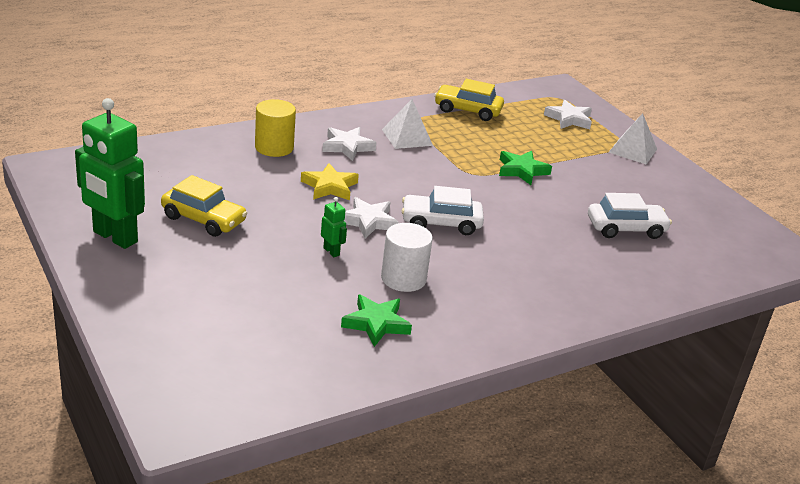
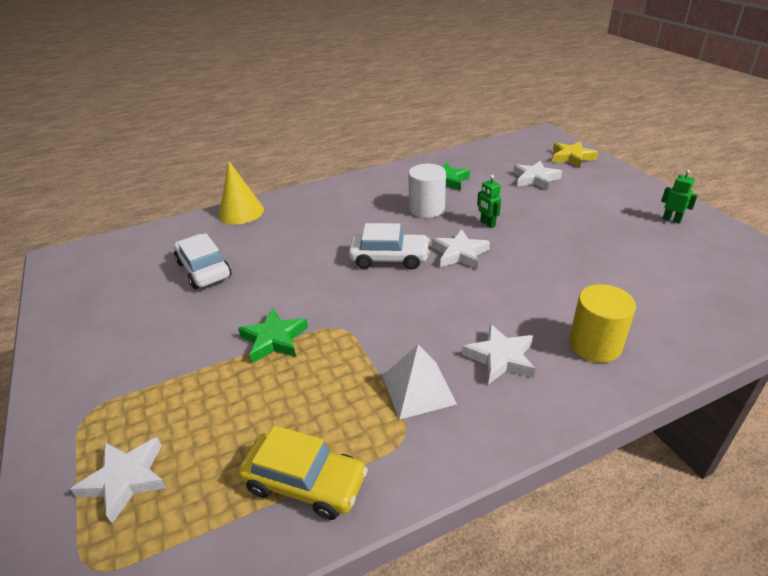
camera: 170 degrees left, 5 degrees up
green robot [75,98,145,249] -> green robot [661,169,698,224], size x0.43
yellow car [161,175,247,237] -> none
yellow star [301,163,359,200] -> yellow star moved to [552,141,598,168]
white car [588,193,672,239] -> white car turned 60 degrees clockwise [174,233,231,289]
white pyramid [609,113,657,164] -> none
none -> yellow cone [218,161,264,224]
none -> white star [513,161,562,190]

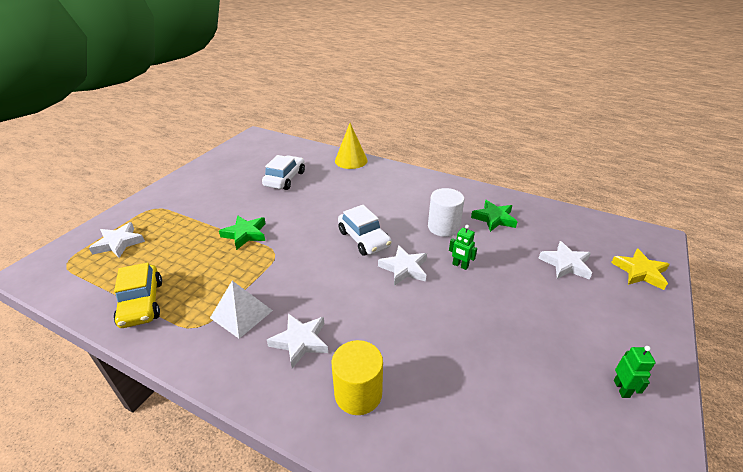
camera: 50 degrees right, 0 degrees up
green robot [477,175,501,228] -> green robot turned 75 degrees counterclockwise [449,225,477,270]

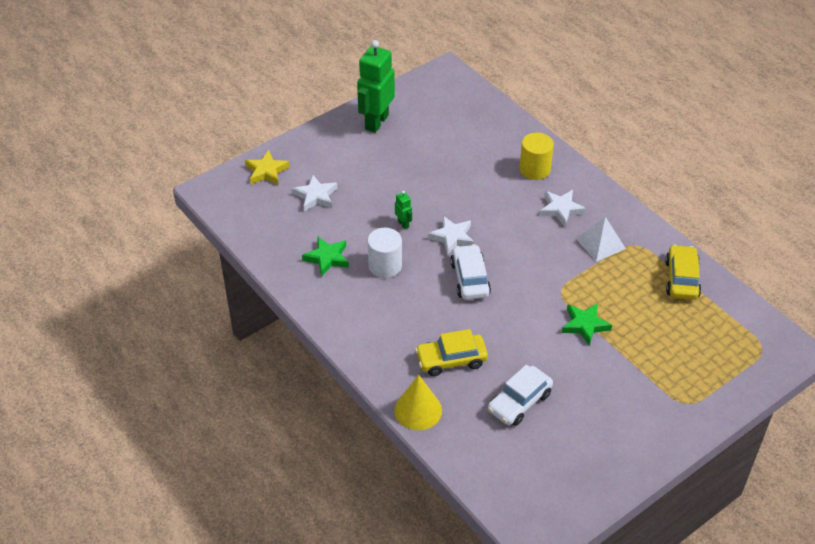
camera: 155 degrees left, 10 degrees up
white star [89,222,145,258] -> none
green robot [614,346,656,398] -> green robot [357,40,395,133], size x2.35
none -> yellow car [415,329,488,376]

